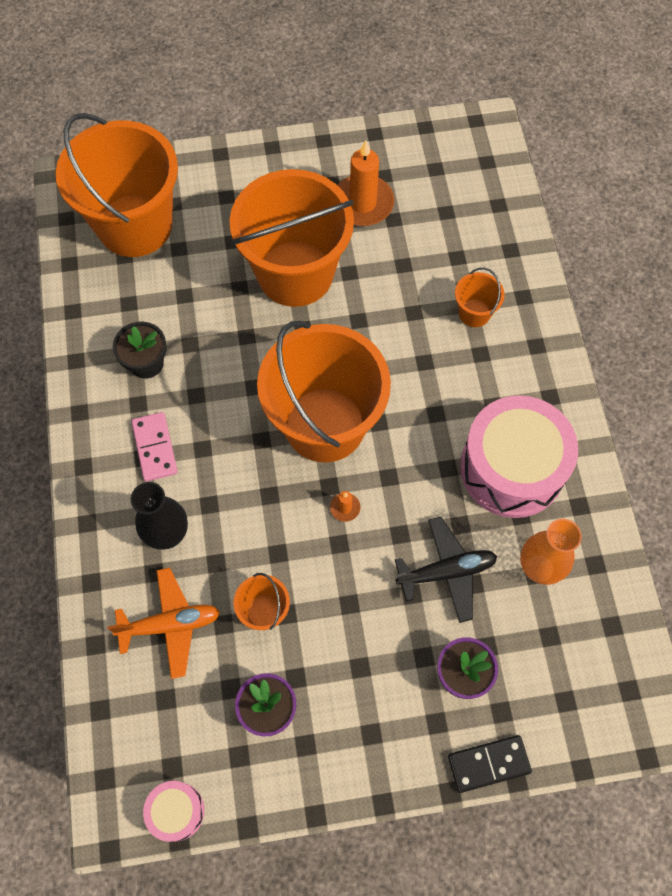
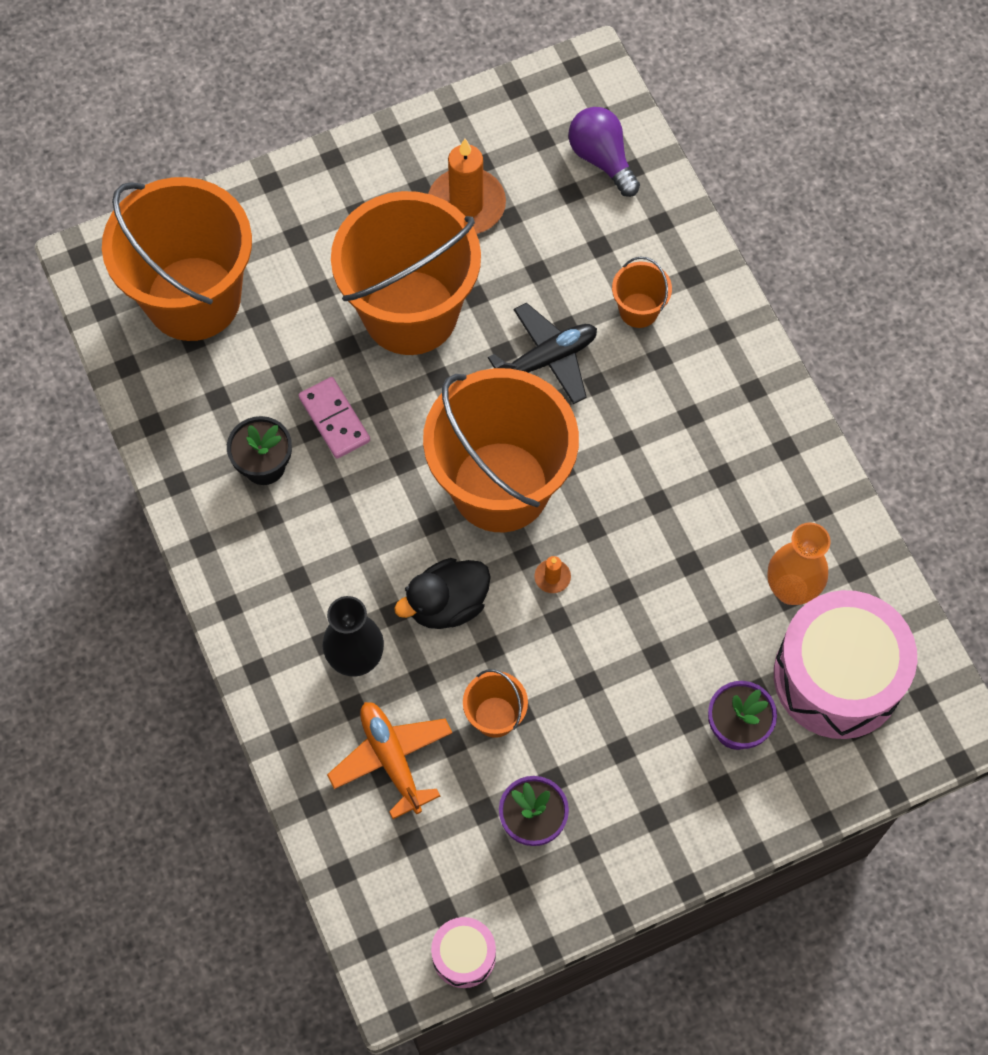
camera: 15 degrees left, 0 degrees up
orange plane [107,568,220,679] -> orange plane turned 90 degrees counterclockwise [327,702,453,819]
pink domino [132,412,178,481] -> pink domino moved to [299,377,370,459]
black plane [395,517,497,623] -> black plane moved to [488,303,597,404]
black domino [448,735,532,793] -> none
pink drum [460,395,578,518] -> pink drum moved to [774,590,917,739]
none -> black duck [394,558,491,629]
none -> purple light bulb [568,107,640,197]

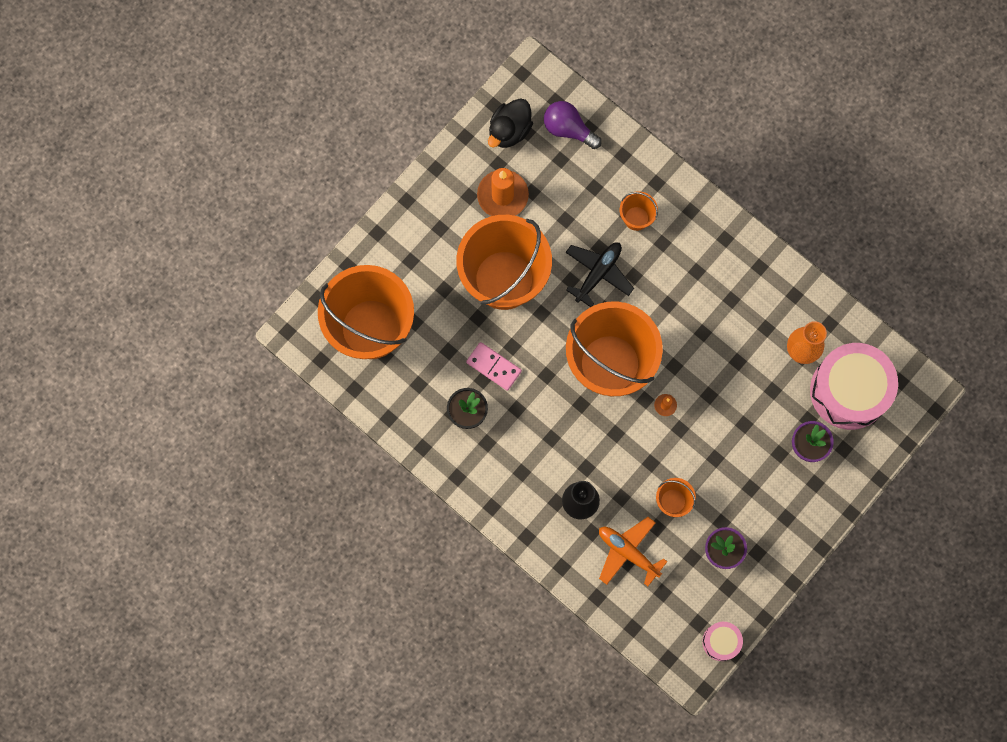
camera: 25 degrees left, 10 degrees up
black duck [394,558,491,629] -> black duck moved to [488,98,533,148]

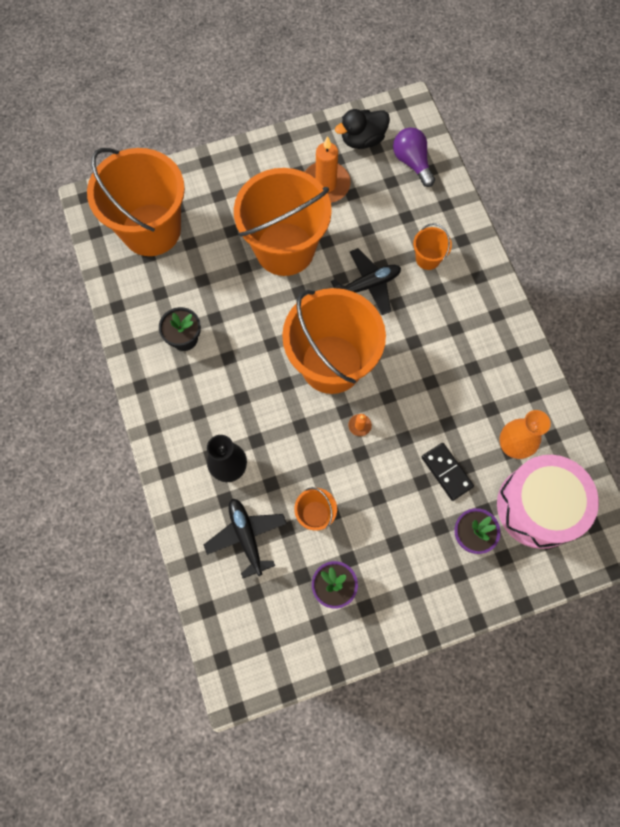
camera: 30 degrees right, 5 degrees down
pink domino [466,342,522,391] -> none
orange plane [599,517,667,586] -> black plane [204,499,287,578]
pink drum [702,622,743,661] -> none
none -> black domino [422,443,474,501]

